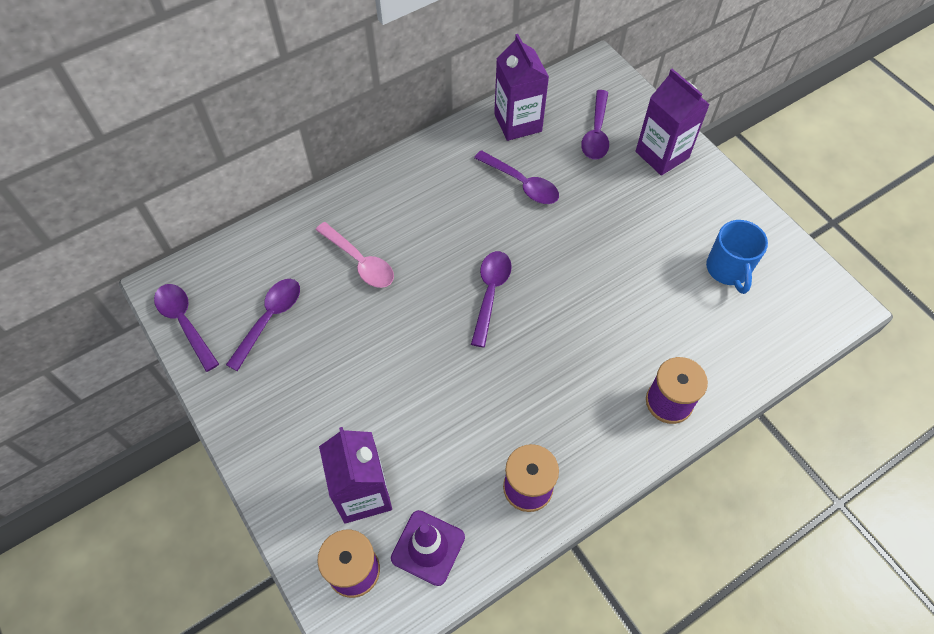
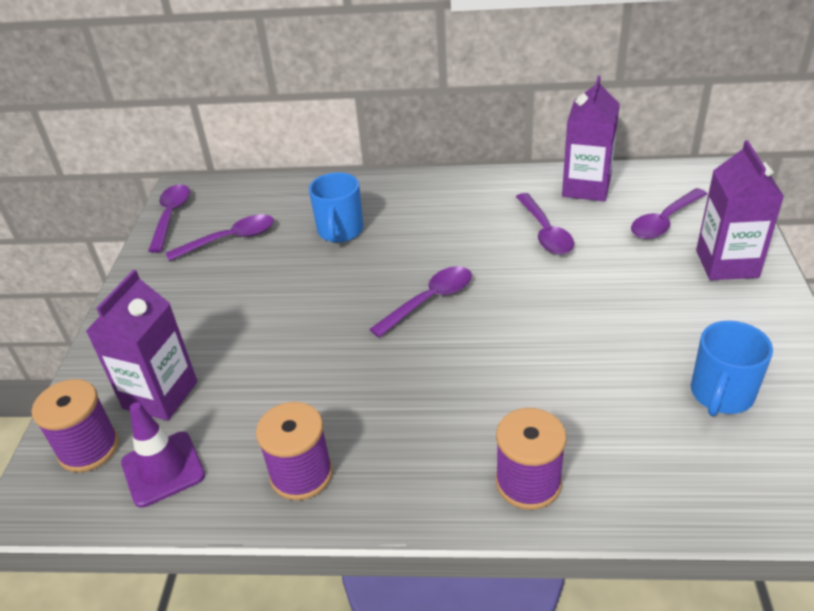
camera: 40 degrees right, 20 degrees down
pink spoon [316,222,394,288] -> blue mug [309,172,363,243]

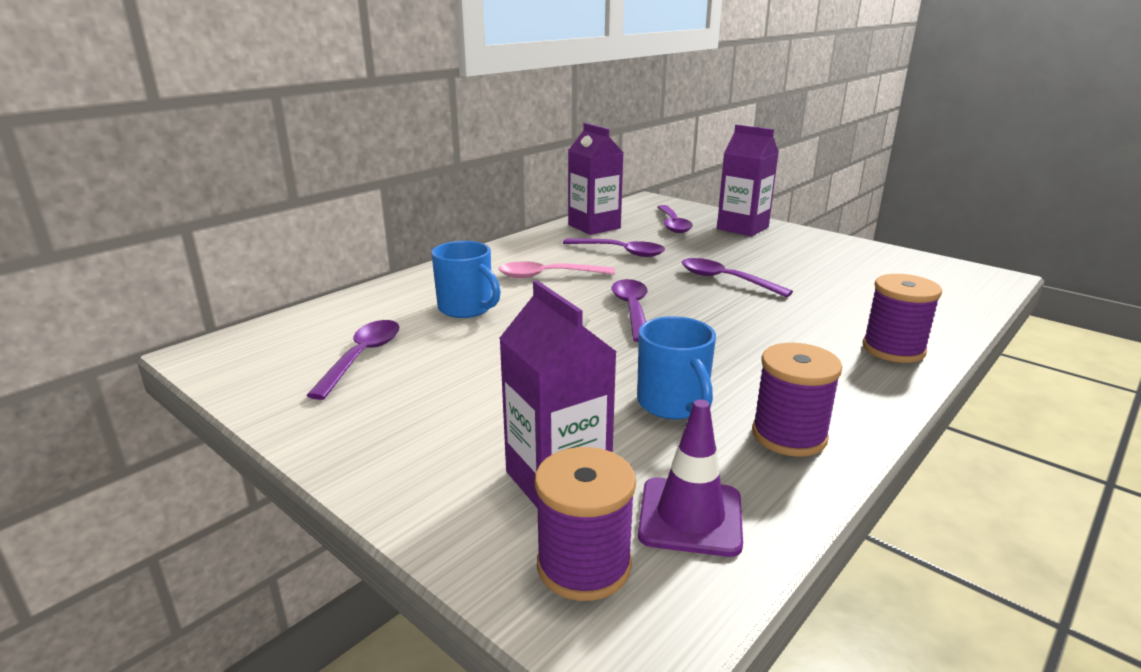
camera: 55 degrees left, 15 degrees down
purple spoon [148,184,190,253] -> purple spoon moved to [682,258,793,297]
blue mug [691,321,773,416] -> blue mug moved to [637,316,716,419]
none -> pink spoon [498,261,615,278]

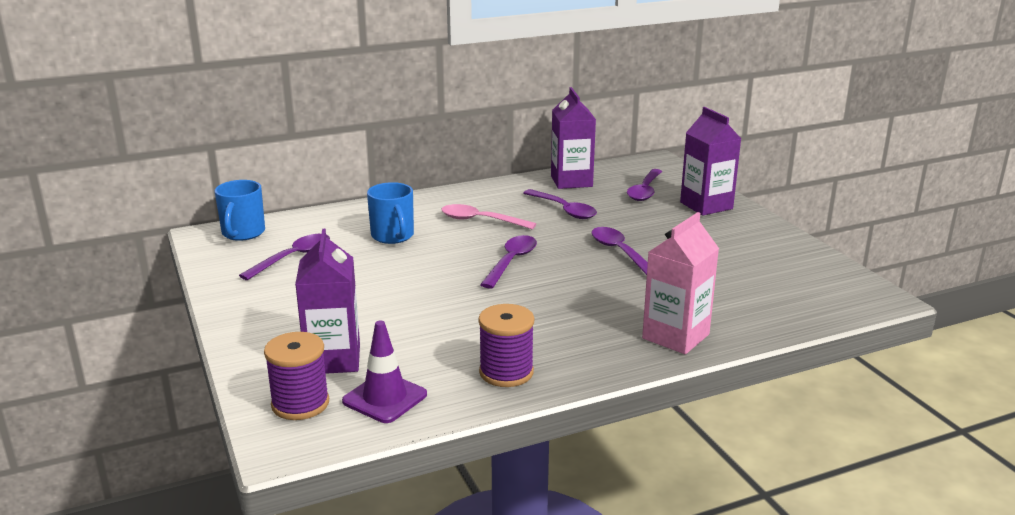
camera: 25 degrees right, 0 degrees up
blue mug [637,316,716,419] -> blue mug moved to [215,180,265,241]
purple spool [862,274,942,363] -> pink carton [642,212,719,354]

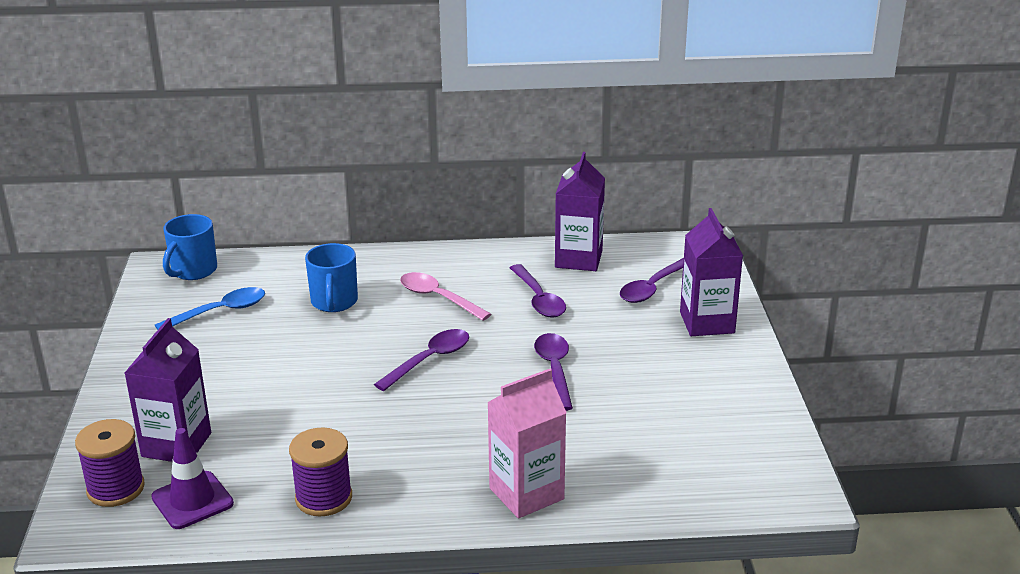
camera: 20 degrees right, 5 degrees up
purple spoon [239,234,330,280] -> blue spoon [155,287,265,330]

